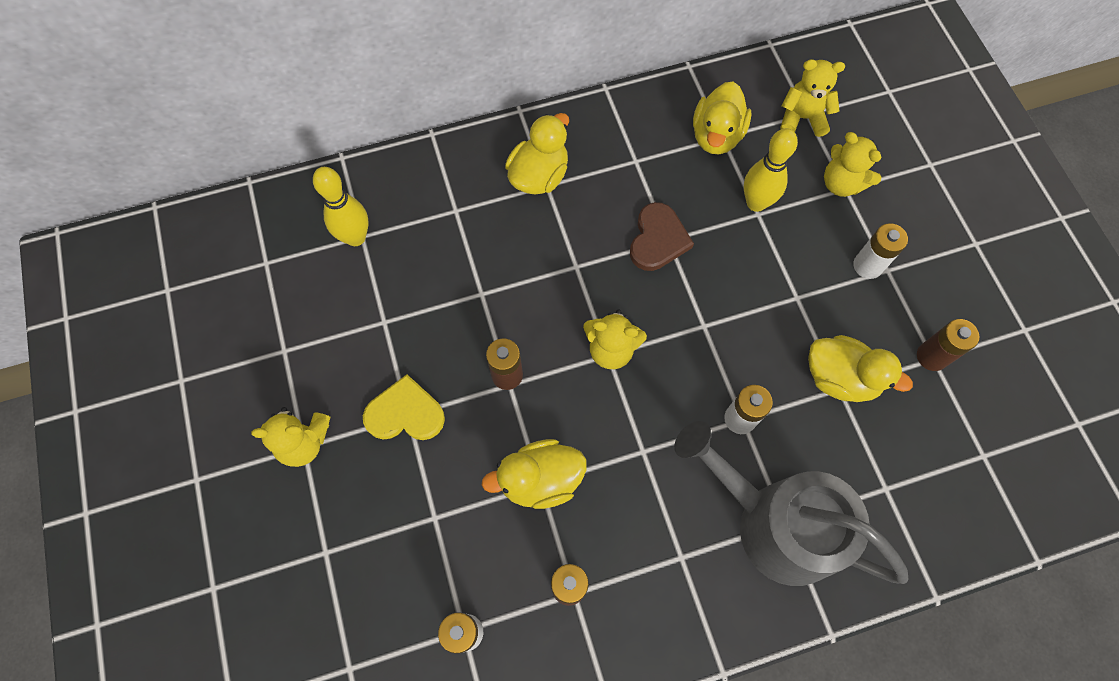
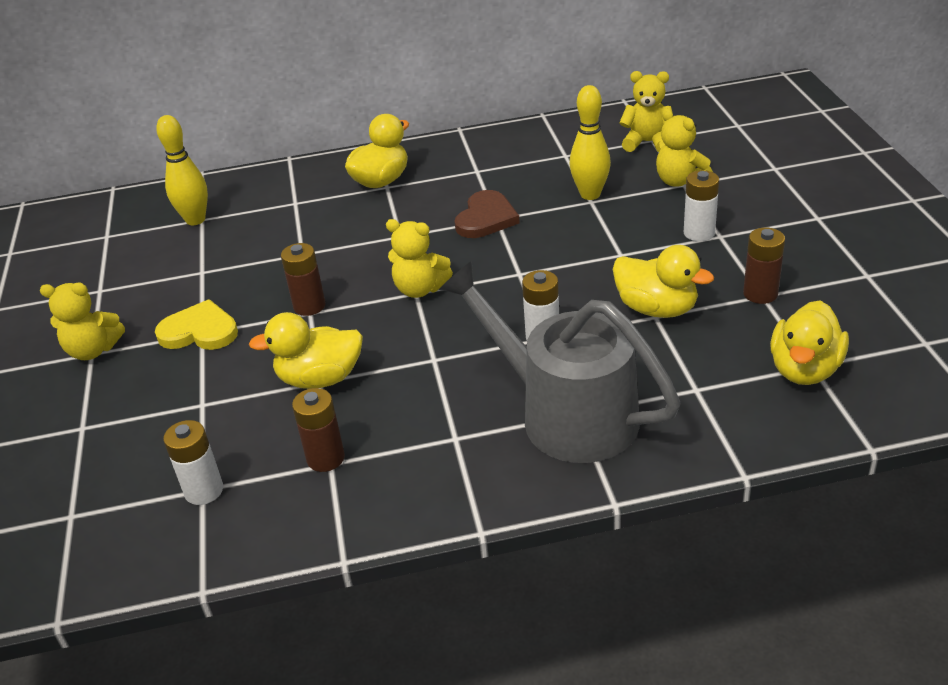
camera: 10 degrees right, 30 degrees down
yellow duck [693,82,751,154] -> yellow duck moved to [770,301,849,385]

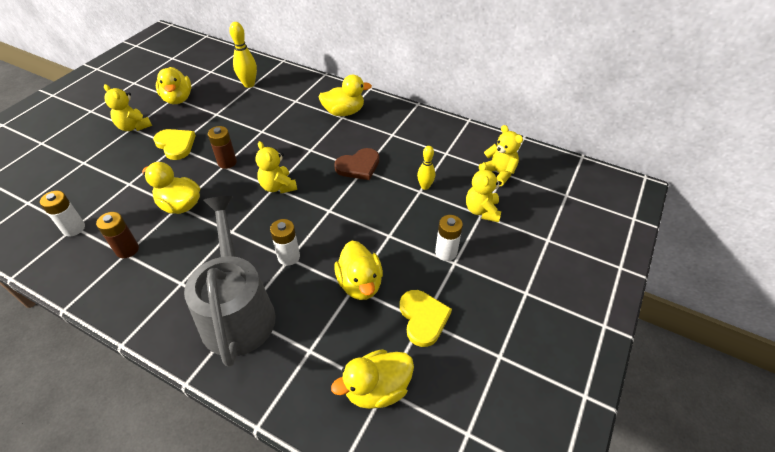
camera: 35 degrees right, 10 degrees up
yellow bowling pin [569,85,611,200] -> yellow bowling pin [417,146,435,190], size x0.65
brown battery [743,228,785,304] -> yellow heart [400,290,452,347]
none -> yellow duck [156,67,191,104]

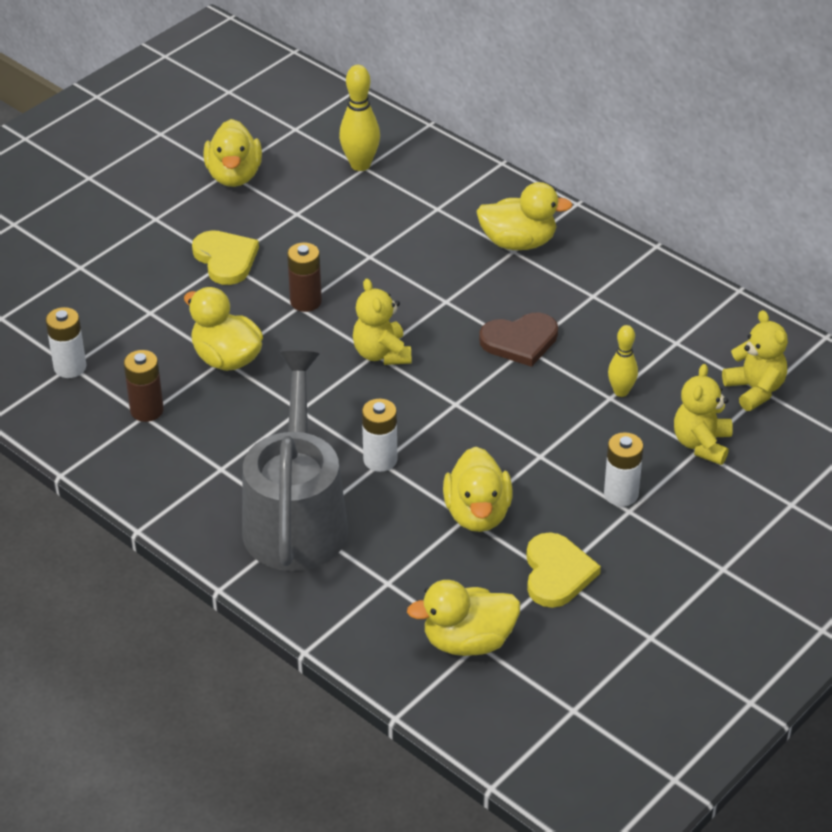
camera: 15 degrees right, 5 degrees down
yellow teddy bear [104,84,152,131] -> none

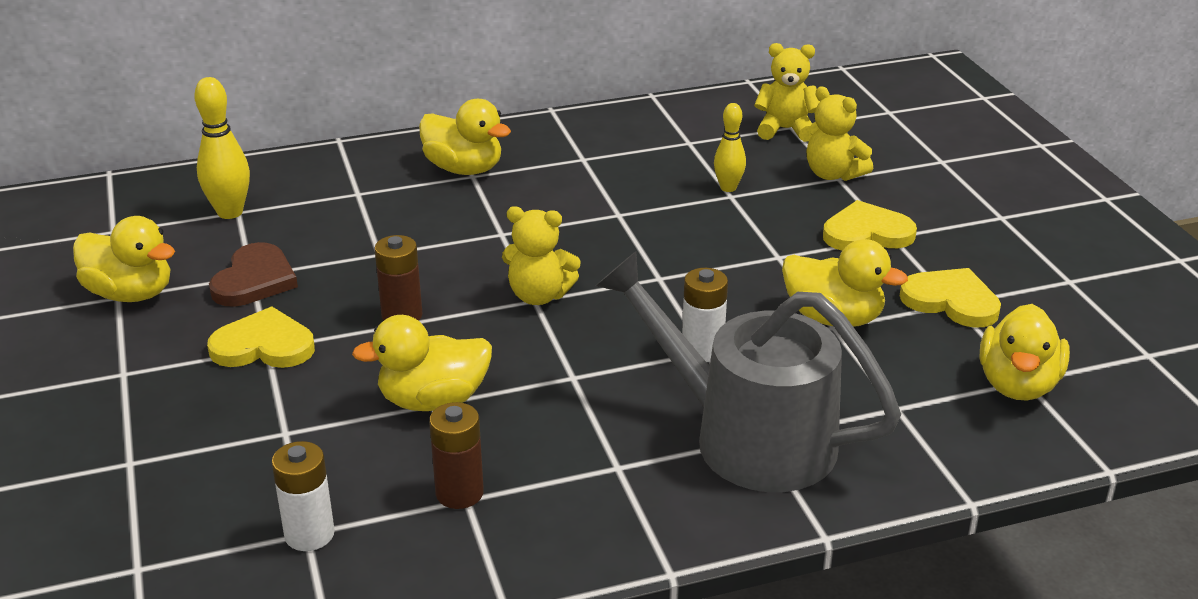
camera: 60 degrees left, 10 degrees down
yellow duck [476,182,573,250] -> yellow duck turned 90 degrees clockwise [419,99,511,175]
brown heart [479,313,558,367] -> brown heart moved to [209,242,298,307]
white battery [604,432,643,506] -> yellow heart [823,200,917,251]

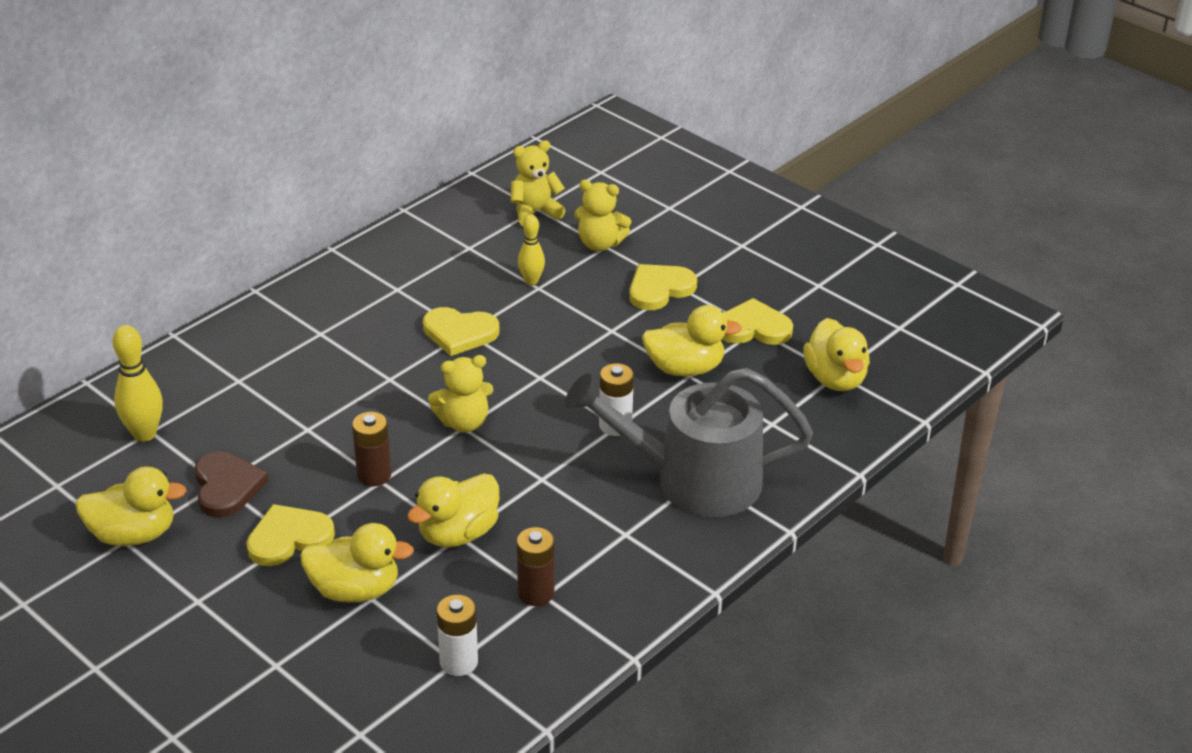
camera: 30 degrees left, 5 degrees up
yellow duck [419,99,511,175] -> yellow duck moved to [300,523,414,602]
none -> yellow heart [423,307,499,356]

